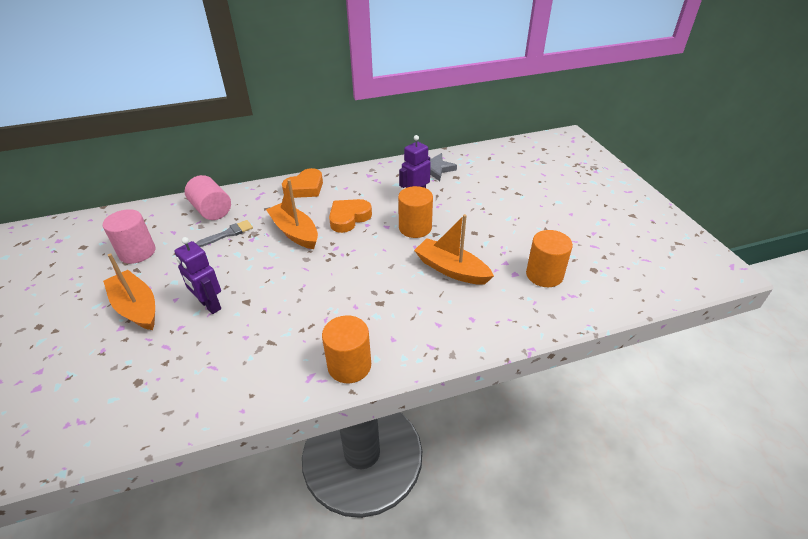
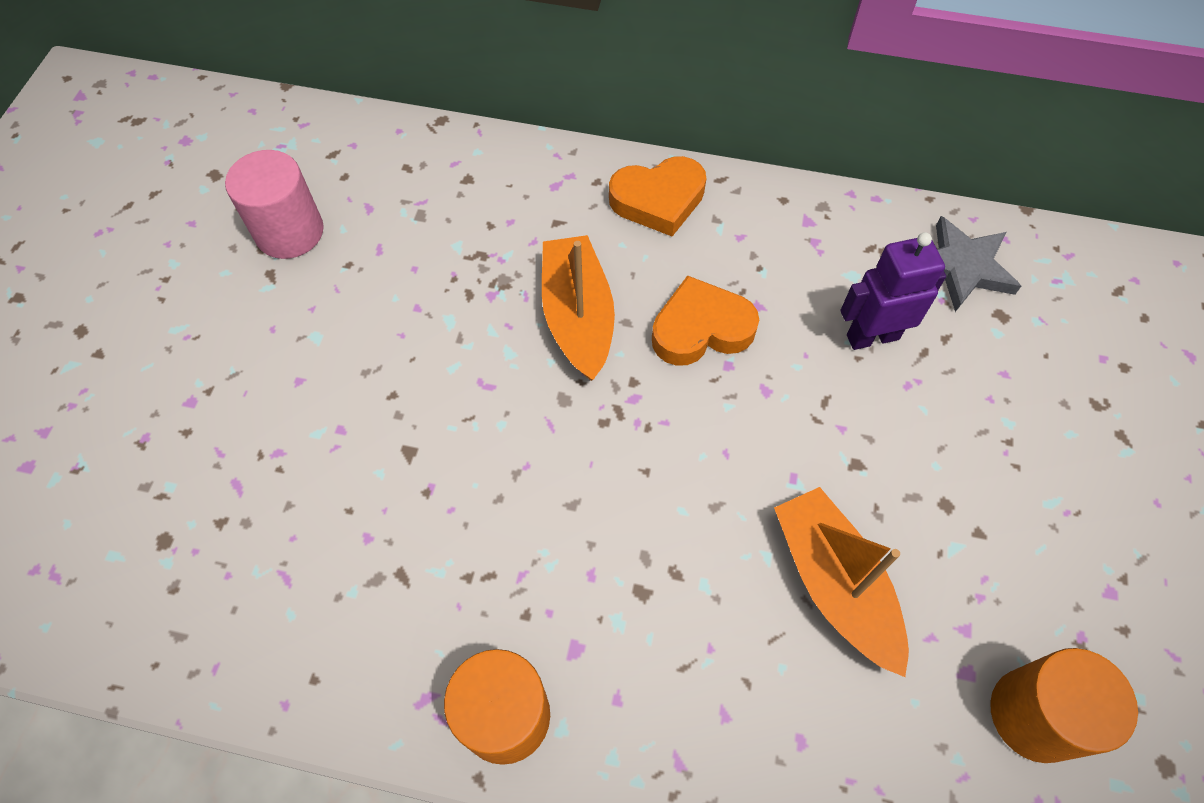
camera: 30 degrees right, 20 degrees up
orange boat [103,253,155,330] -> none
purple robot [174,237,221,314] -> none
pink cylinder [185,175,231,220] -> none
grey brush [196,220,253,247] -> none
orange cylinder [398,186,433,238] -> none

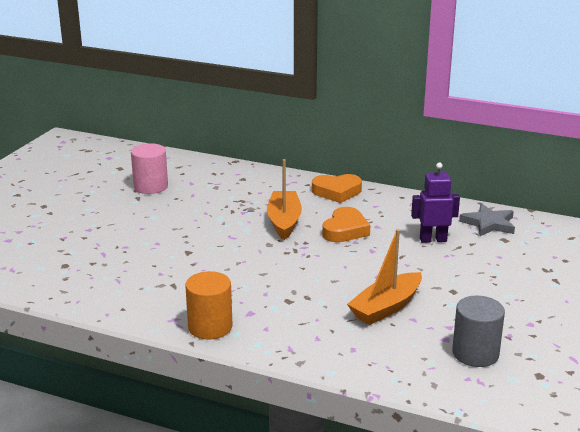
camera: 10 degrees right, 35 degrees down
orange heart [652,275,759,366] -> orange heart turned 120 degrees clockwise [322,207,370,242]
orange boat [774,487,909,677] -> orange boat turned 120 degrees counterclockwise [347,229,422,325]
orange cylinder [990,648,1138,763] -> grey cylinder [452,295,505,367]

